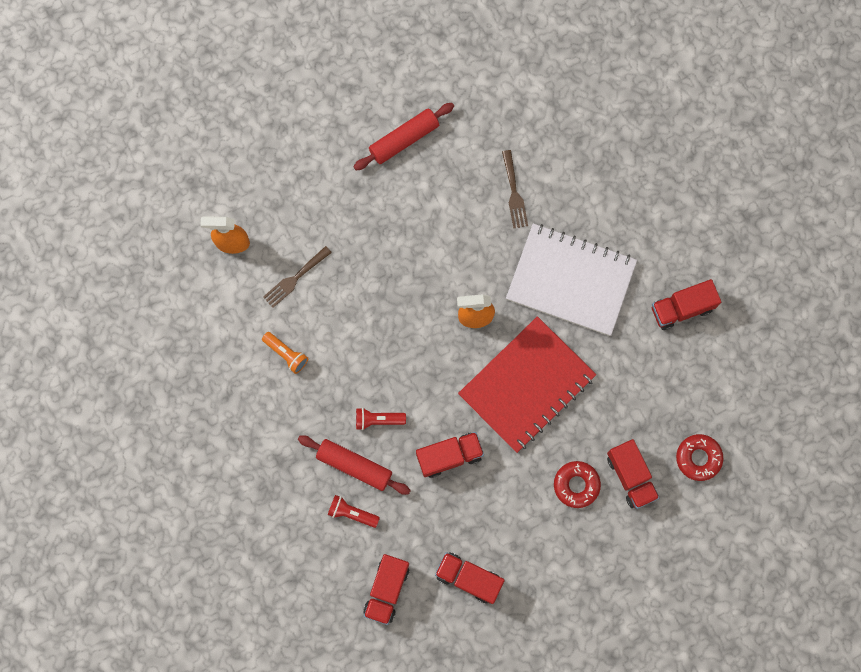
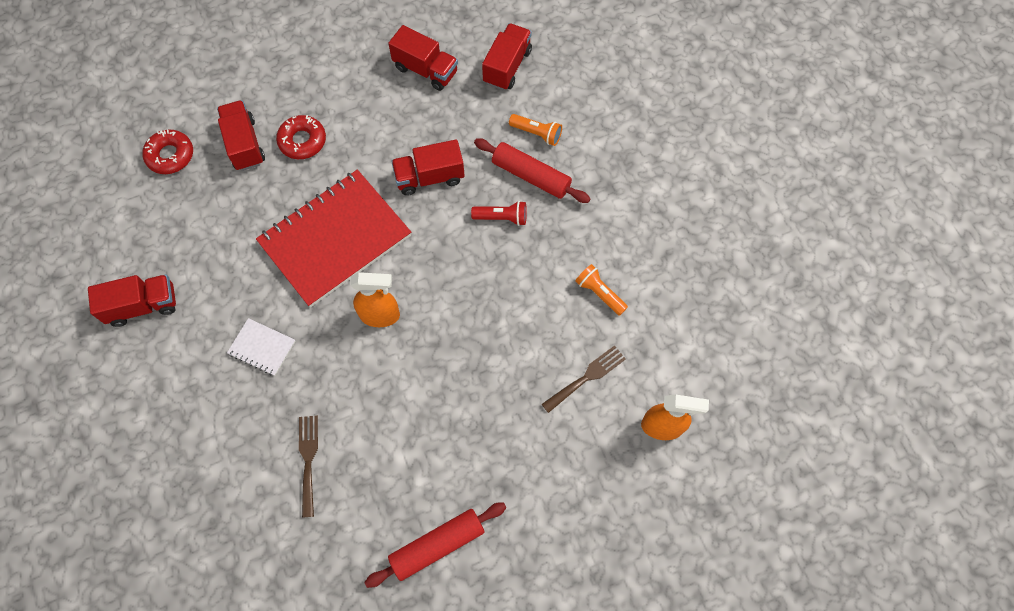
camera: 175 degrees left, 10 degrees down
red flashlight [328,495,380,528] -> orange flashlight [509,114,562,146]
white notebook [506,224,637,336] -> white notebook [227,318,296,376], size x0.42

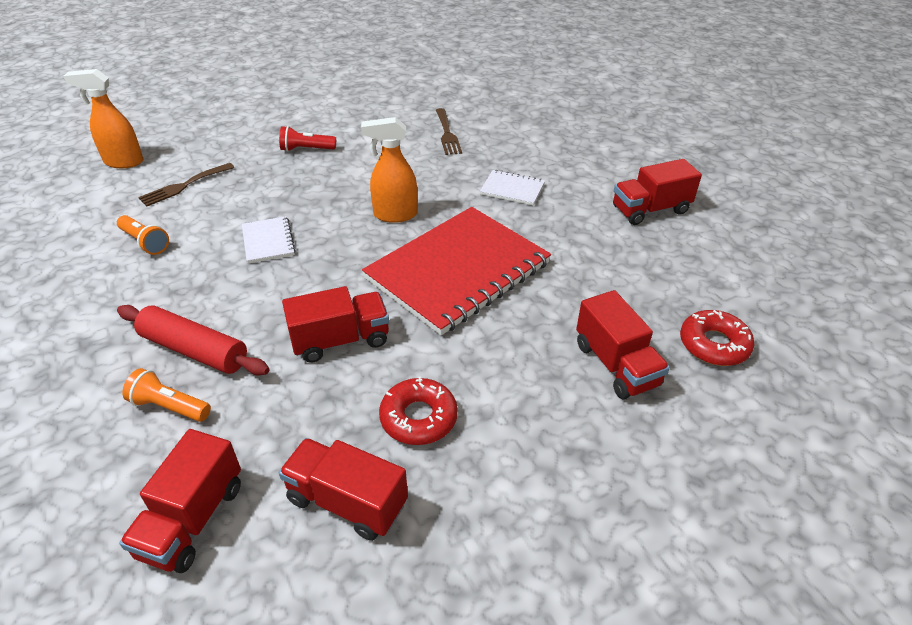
camera: 175 degrees right, 25 degrees down
red donut [276,115,326,159] -> red donut moved to [379,376,458,445]
red rolling pin [364,502,507,588] -> none
red flashlight [471,201,527,226] -> red flashlight moved to [279,126,336,151]
none -> white notebook [242,216,295,263]

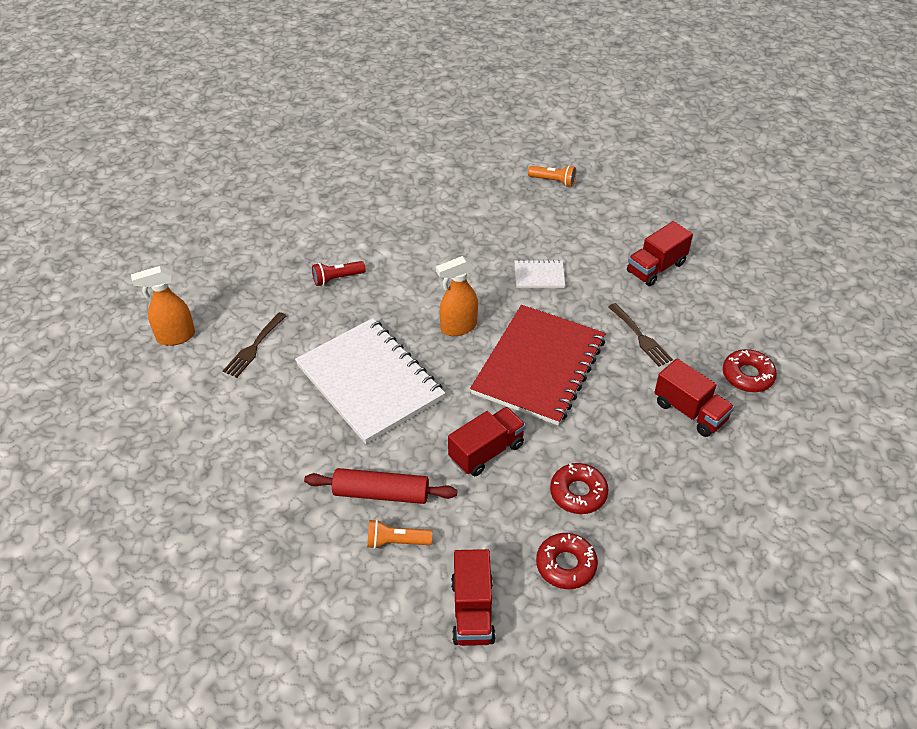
camera: 20 degrees left, 5 degrees up
orange flashlight [117,215,169,255] -> orange flashlight moved to [528,165,576,187]
white notebook [242,216,295,263] -> white notebook [295,318,445,444], size x2.37
red truck [279,438,408,541] -> red donut [536,533,598,589]
brown fork [436,108,462,155] -> brown fork moved to [608,303,673,367]

